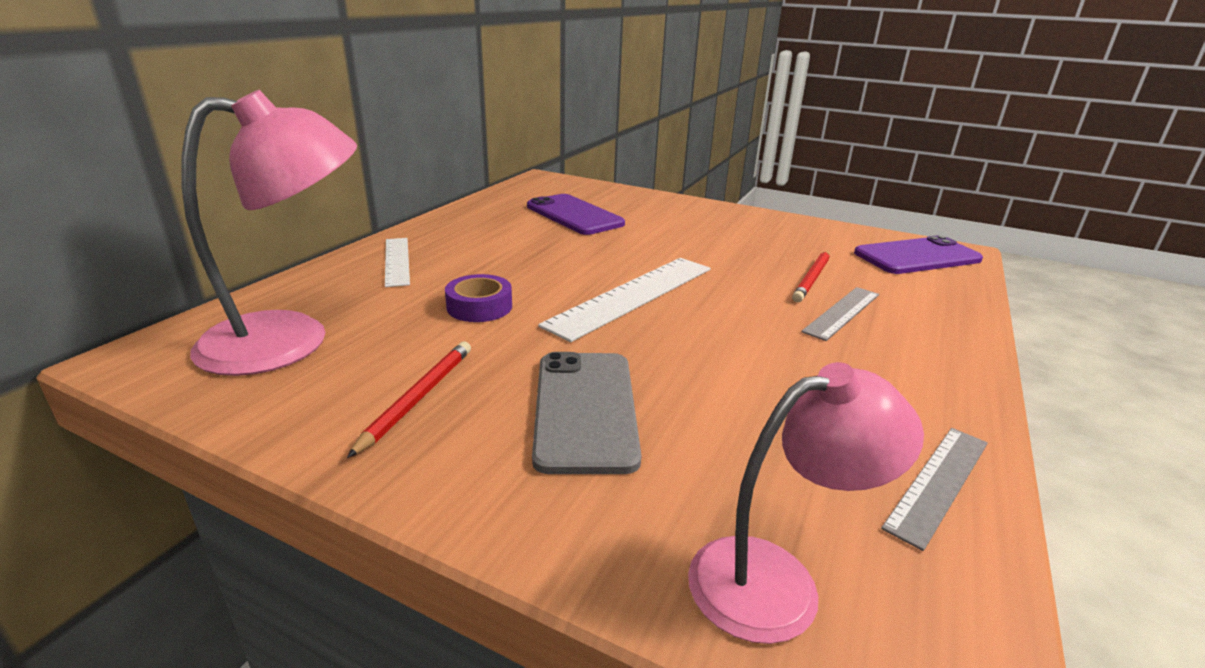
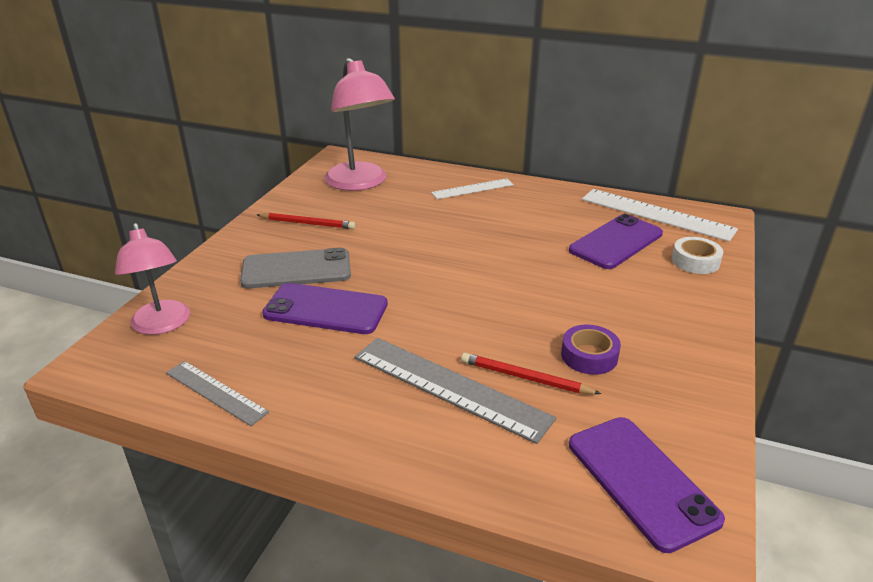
camera: 85 degrees right, 5 degrees up
purple tape [445,274,512,322] -> purple tape moved to [561,324,621,375]
white ruler [538,258,711,342] -> white ruler moved to [582,189,738,242]
grey ruler [801,287,879,341] -> grey ruler [354,338,556,444], size x1.69
none -> purple phone [262,283,388,334]
none -> white tape [672,237,723,274]

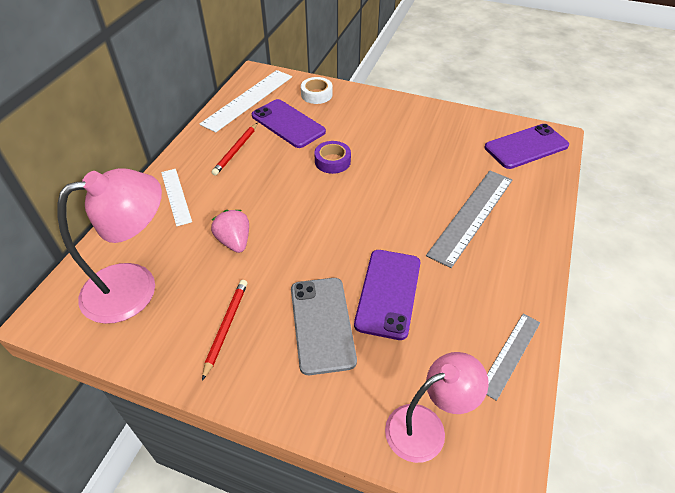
camera: 90 degrees left, 15 degrees up
red pencil [461,353,601,394] -> red pencil moved to [211,123,258,176]
purple tape [561,324,621,375] -> purple tape moved to [314,141,351,174]
none -> pink strawberry [211,210,249,253]

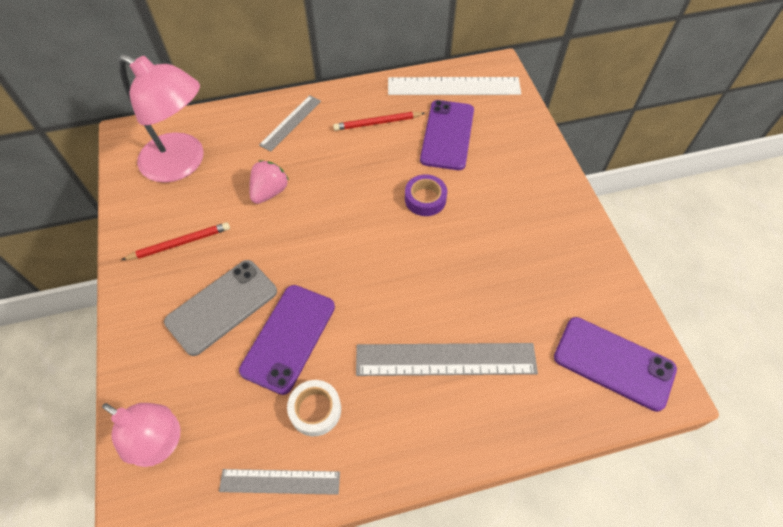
camera: 55 degrees right, 10 degrees up
white ruler [161,169,192,226] -> grey ruler [259,95,321,152]
white tape [301,77,332,104] -> white tape moved to [287,380,341,436]
purple phone [354,250,420,340] -> purple phone turned 45 degrees counterclockwise [239,285,335,395]

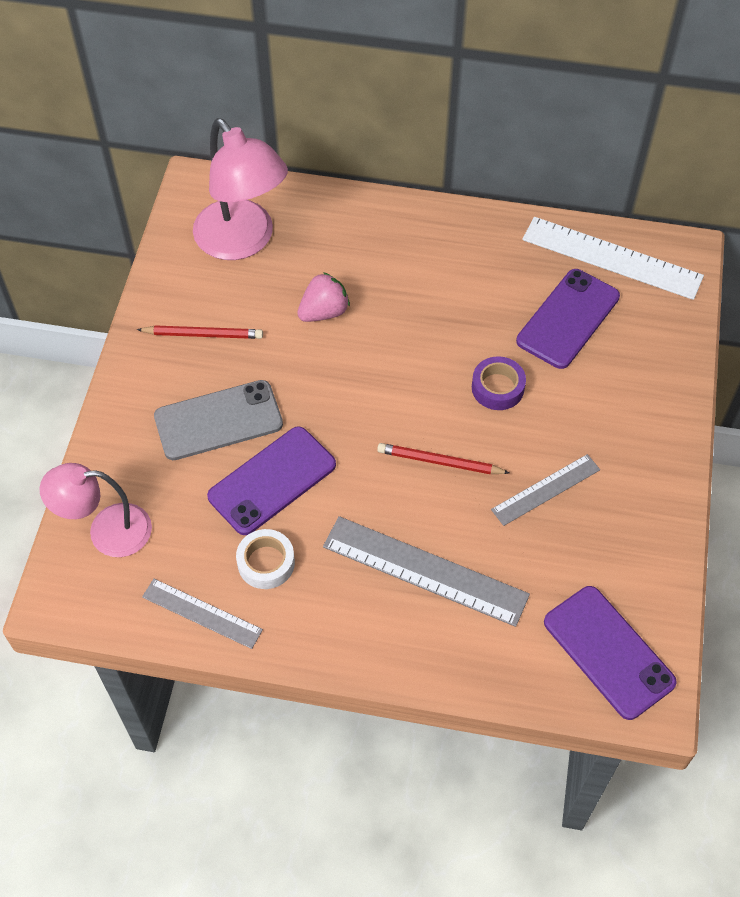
camera: 25 degrees right, 0 degrees up
pink lamp [102,403,181,467] -> pink lamp turned 120 degrees clockwise [39,463,152,557]
grey ruler [259,95,321,152] -> grey ruler moved to [491,454,600,526]
red pencil [333,112,425,131] -> red pencil moved to [377,443,510,474]

